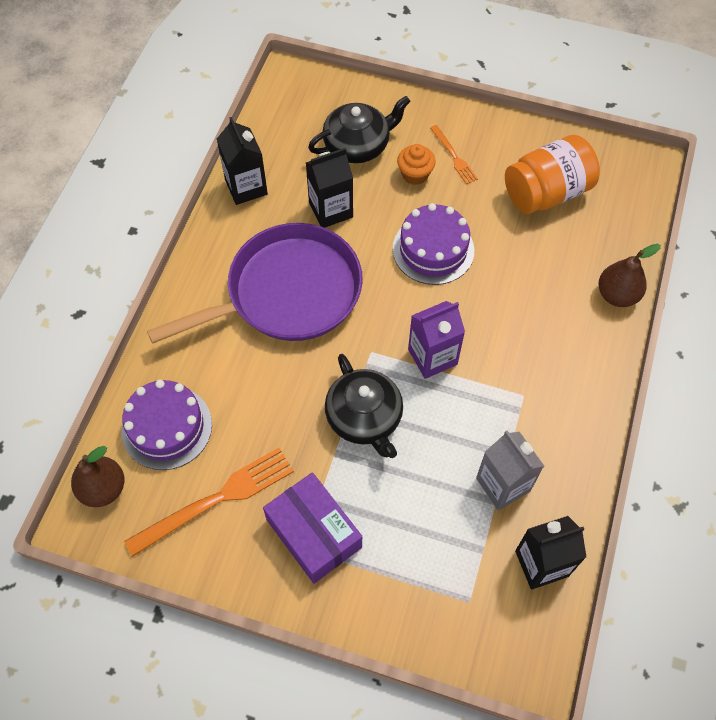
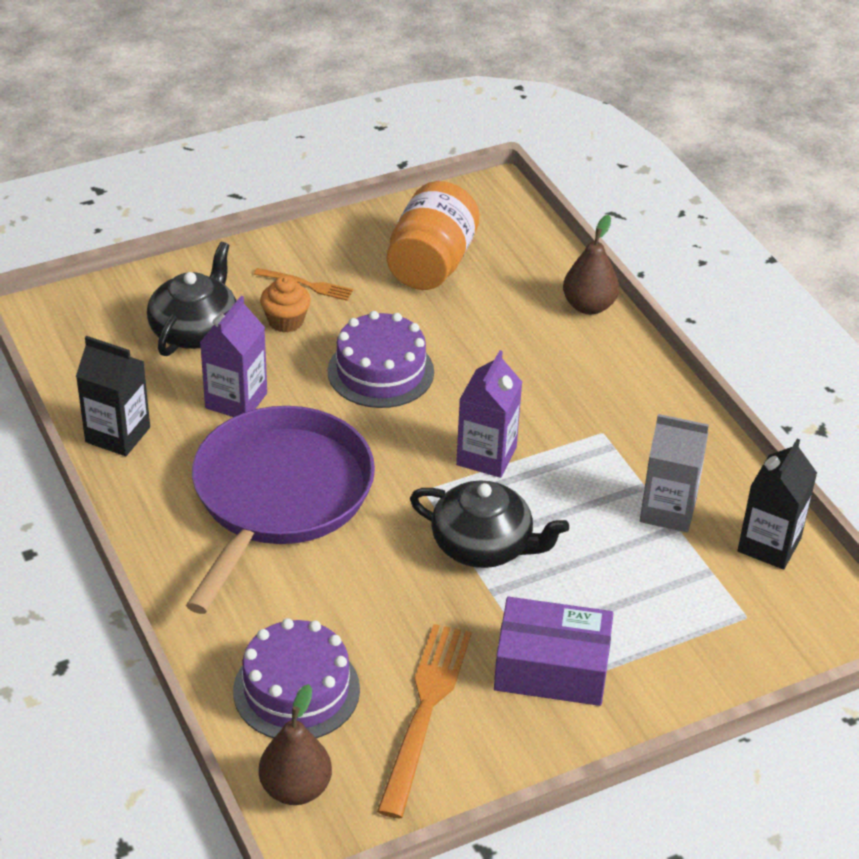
camera: 45 degrees left, 20 degrees down
black carton [306,148,353,228] -> purple carton [200,296,267,417]

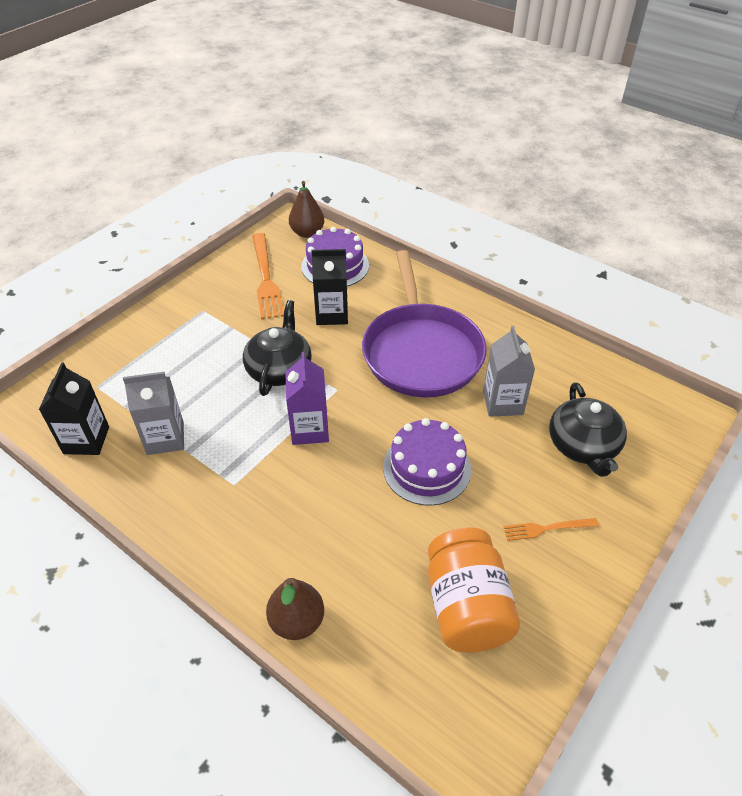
camera: 155 degrees right, 5 degrees up
black carton [76,336,150,456] -> black carton moved to [312,249,348,325]
purple carton [200,296,267,417] -> grey carton [483,326,535,417]
orange cupcake [260,276,311,333] -> none
black teapot [410,480,569,568] -> black teapot turned 105 degrees clockwise [243,300,312,396]
purple box [494,597,614,706] -> none

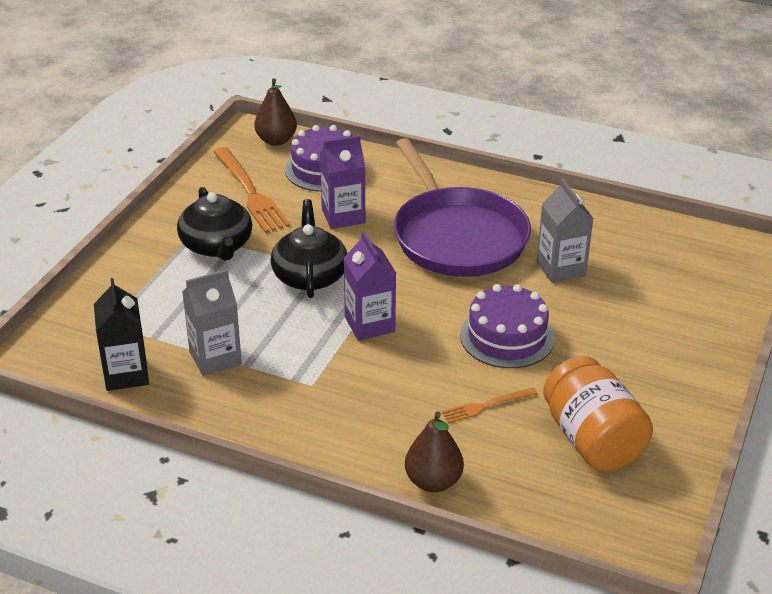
camera: 15 degrees left, 10 degrees down
black carton [312,249,348,325] -> purple carton [320,135,365,229]
orange fork [504,518,599,541] -> orange fork moved to [442,387,538,423]
black teapot [549,382,627,477] -> black teapot moved to [177,187,252,261]

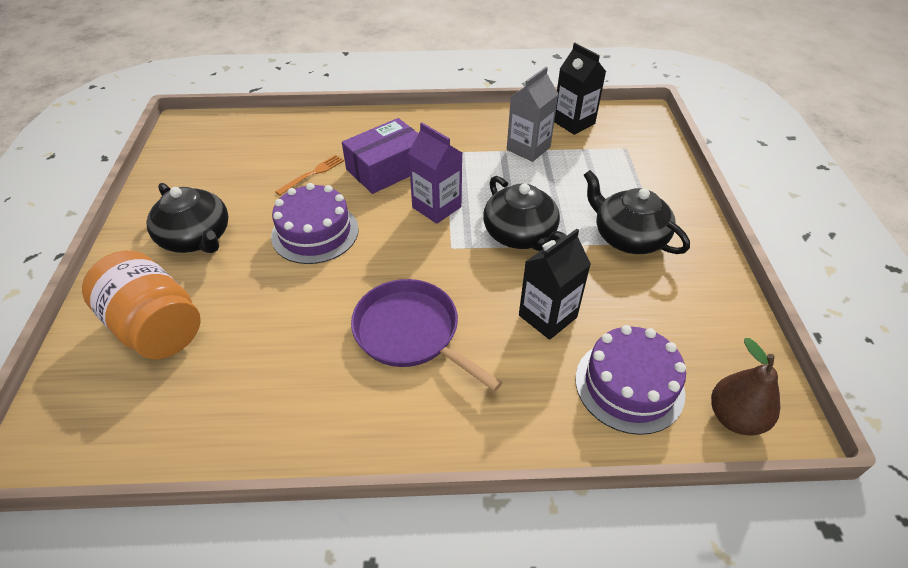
camera: 155 degrees right, 10 degrees up
orange fork [213,147,290,233] -> none
purple carton [320,135,365,229] -> black carton [519,229,591,340]
purple pan [394,138,531,277] -> purple pan [351,279,503,392], size x0.66
brown pear [405,411,464,492] -> none
grey carton [537,179,594,283] -> none
orange jar [543,356,653,471] -> orange jar moved to [82,251,201,359]
none -> black teapot [147,183,229,253]
none -> purple box [342,118,418,194]

